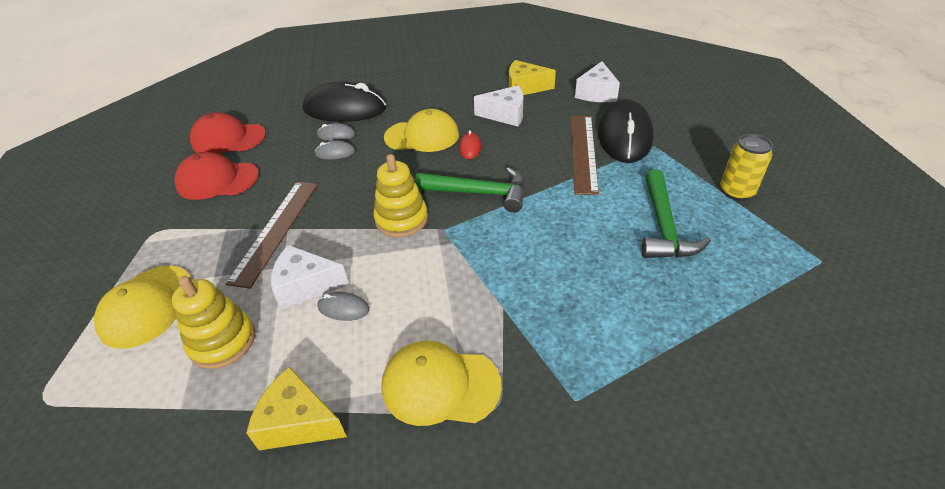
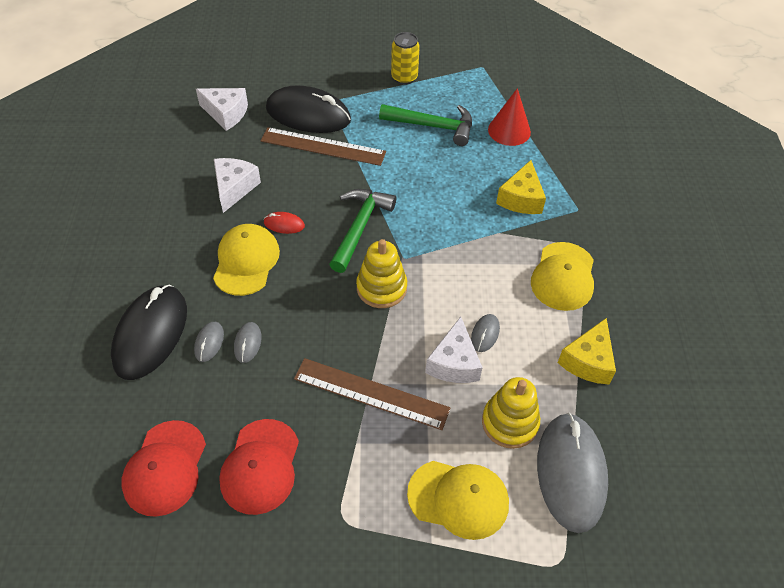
camera: 85 degrees left, 10 degrees up
yellow cheese [509,60,556,95] -> yellow cheese moved to [496,160,546,214]
none -> red cone [488,88,531,146]
none -> grey mouse [537,413,608,533]

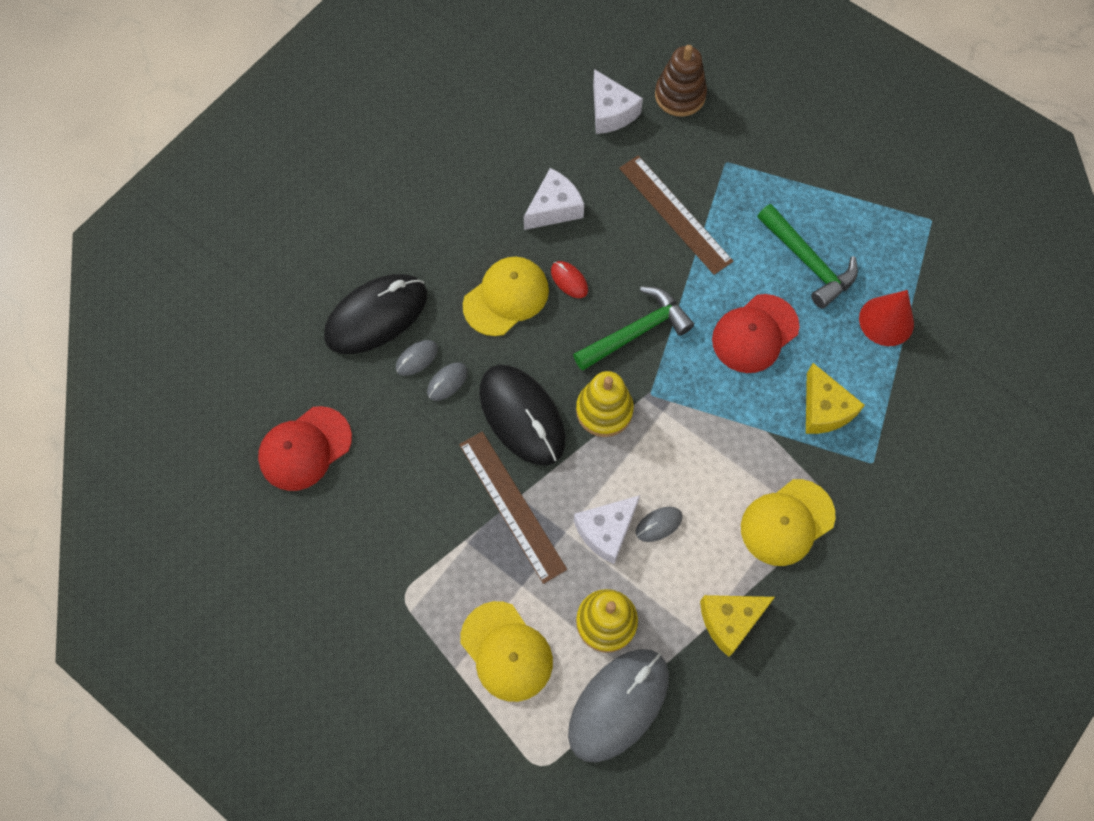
camera: 40 degrees right, 15 degrees up
red cap [219,419,299,515] -> red cap moved to [712,294,800,373]
black mouse [266,85,351,133] -> black mouse moved to [479,365,566,465]
yellow can [391,32,420,85] -> none
yellow cheese [496,160,546,214] -> yellow cheese turned 75 degrees counterclockwise [806,363,865,434]
none -> brown stacking toy [655,45,707,117]

